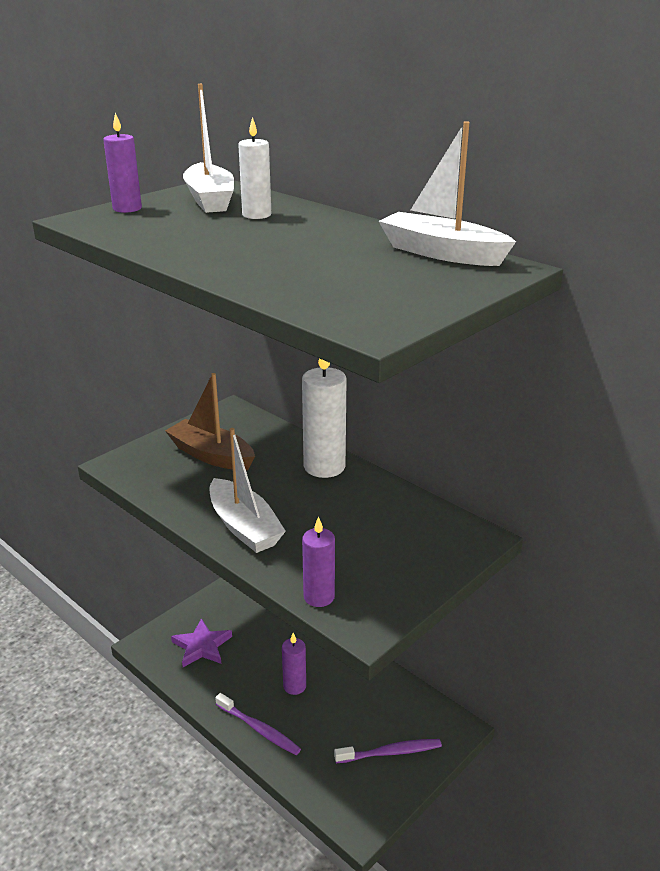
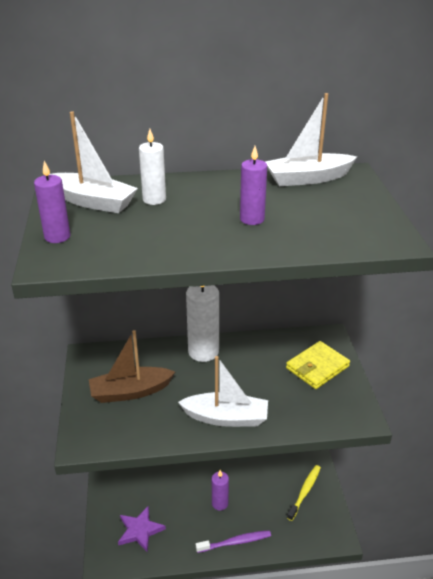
camera: 50 degrees left, 5 degrees up
purple candle [302,516,335,607] -> purple candle moved to [240,146,267,225]
purple toothbrush [334,739,442,763] -> yellow toothbrush [287,465,321,521]
none -> yellow wallet [286,341,350,389]

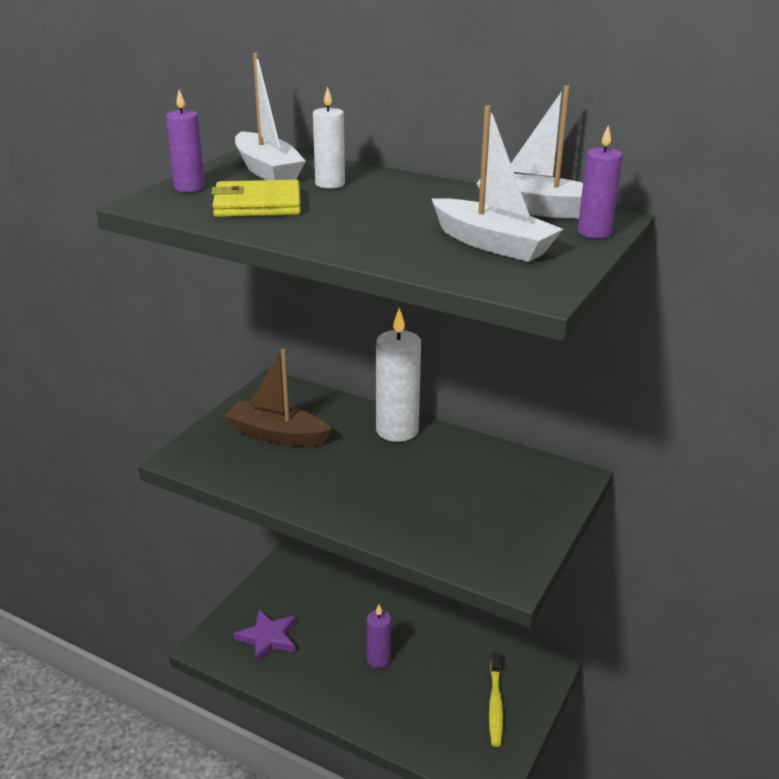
camera: 35 degrees right, 5 degrees down
white boat [178,356,268,427] -> white boat moved to [431,105,563,262]
purple toothbrush [196,530,271,553] -> none
purple candle [240,146,267,225] -> purple candle moved to [578,125,623,238]
yellow wallet [286,341,350,389] -> yellow wallet moved to [211,180,301,217]
yellow toothbrush [287,465,321,521] -> yellow toothbrush turned 120 degrees clockwise [489,652,503,747]

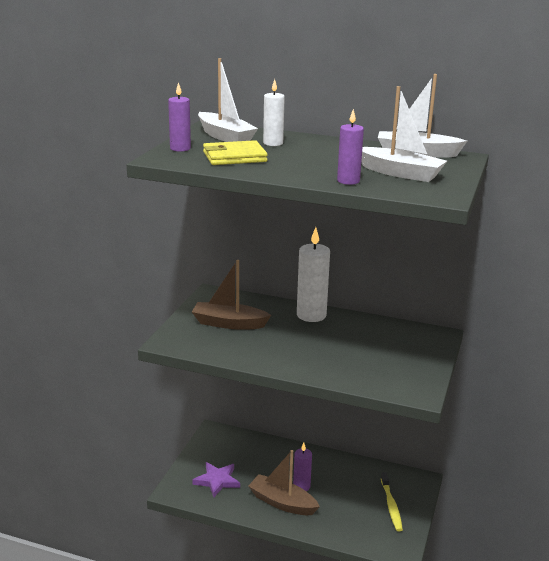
camera: 10 degrees left, 5 degrees down
purple candle [578,125,623,238] -> purple candle moved to [337,109,364,185]
none -> brown boat [248,450,320,515]

